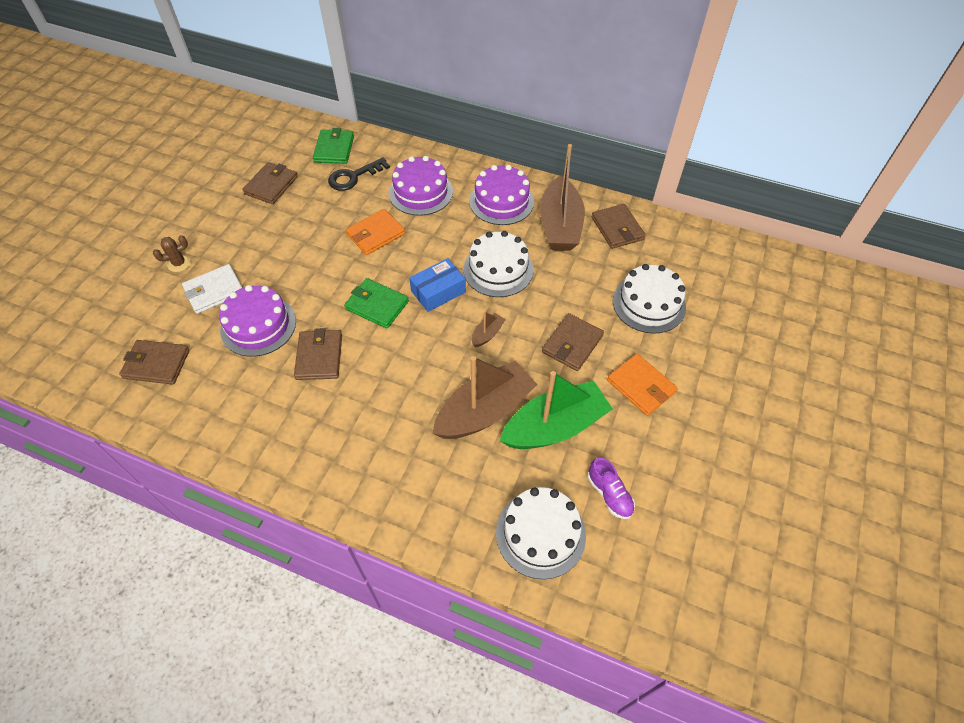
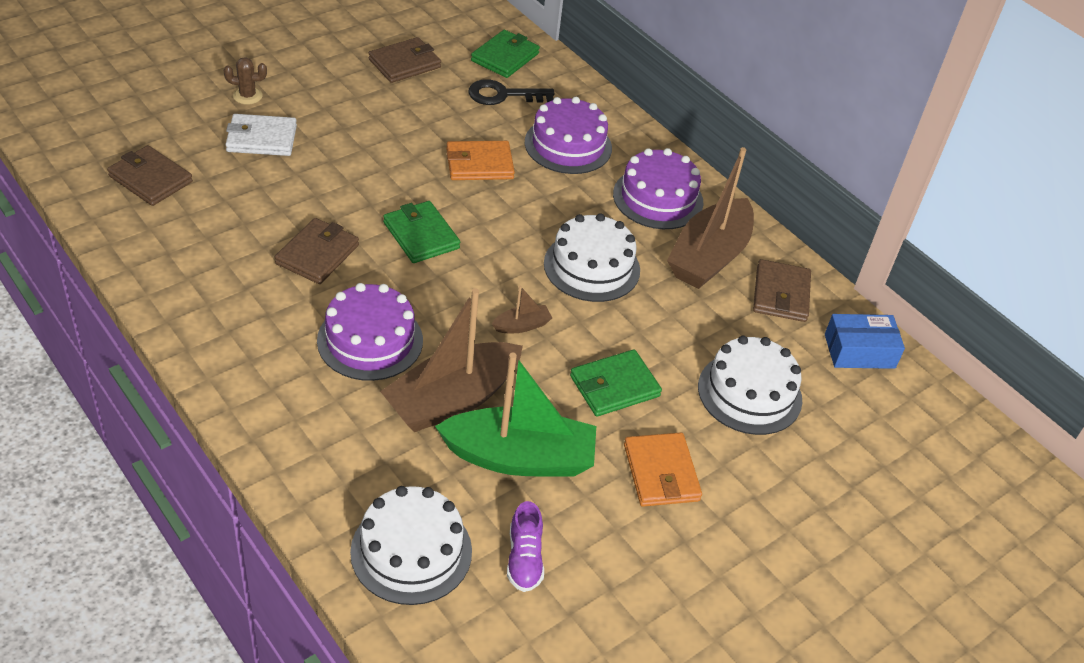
camera: 25 degrees right, 10 degrees down
purple cake [219,285,296,357] -> purple cake moved to [317,283,423,381]
blue box [409,258,466,312] -> blue box moved to [825,314,905,369]
brown boat [433,356,538,439] -> brown boat turned 150 degrees clockwise [380,288,523,432]
brown wallet [542,313,604,371] -> green wallet [570,349,662,417]

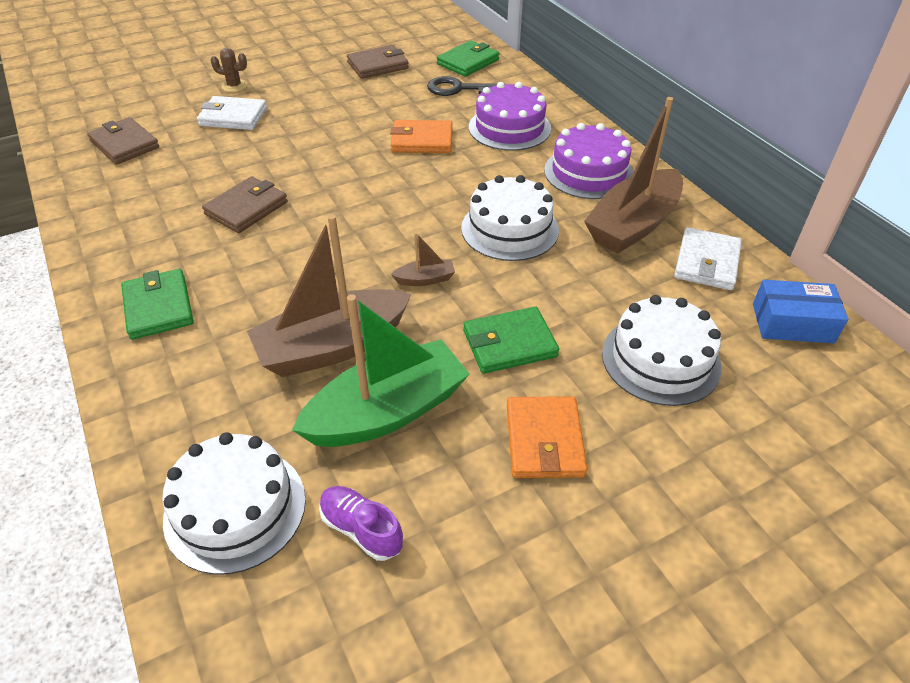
camera: 15 degrees right, 0 degrees up
purple cake [317,283,423,381] -> none
green wallet [383,201,460,263] -> green wallet moved to [121,269,194,340]
green boat [435,352,596,477] -> green boat turned 45 degrees counterclockwise [292,294,469,447]
purple shoe [507,501,544,592] -> purple shoe turned 120 degrees clockwise [319,486,403,561]
brown wallet [753,259,811,322] -> white wallet [674,227,742,290]

